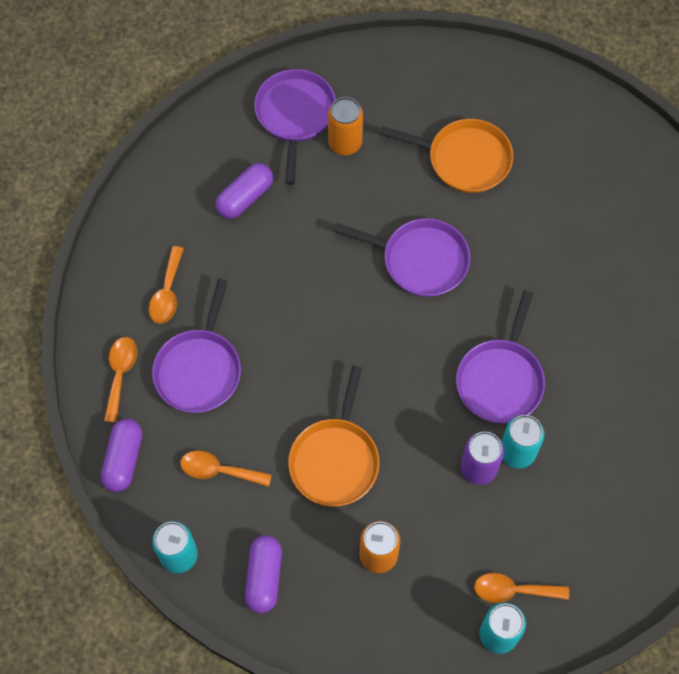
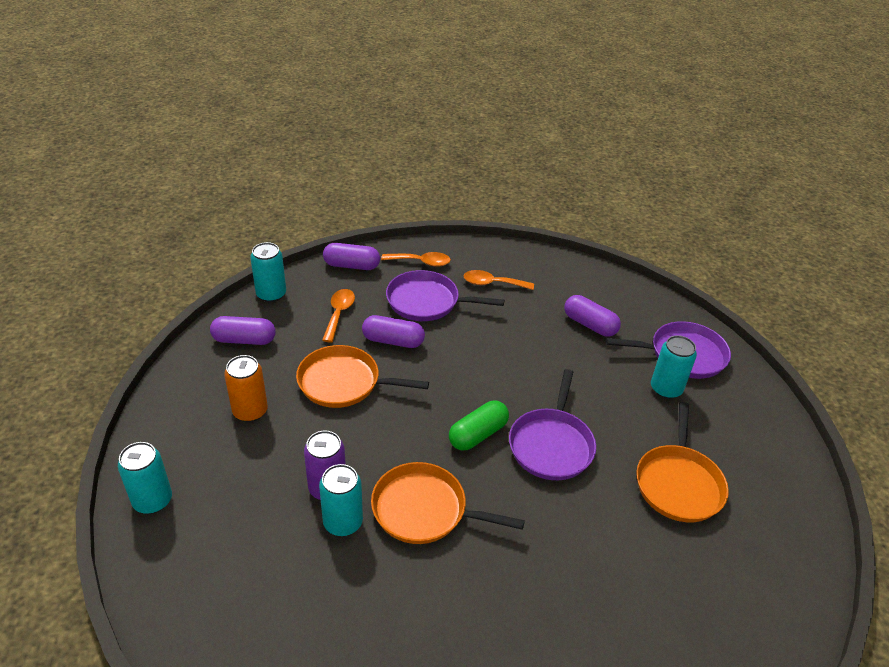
camera: 85 degrees right, 25 degrees down
orange can [328,97,363,155] -> turquoise can [651,335,697,399]
purple pan [456,290,545,423] -> orange pan [371,462,525,544]
orange spoon [474,573,569,603] -> none
none -> purple capsule [362,315,425,348]
none -> green capsule [449,401,509,451]

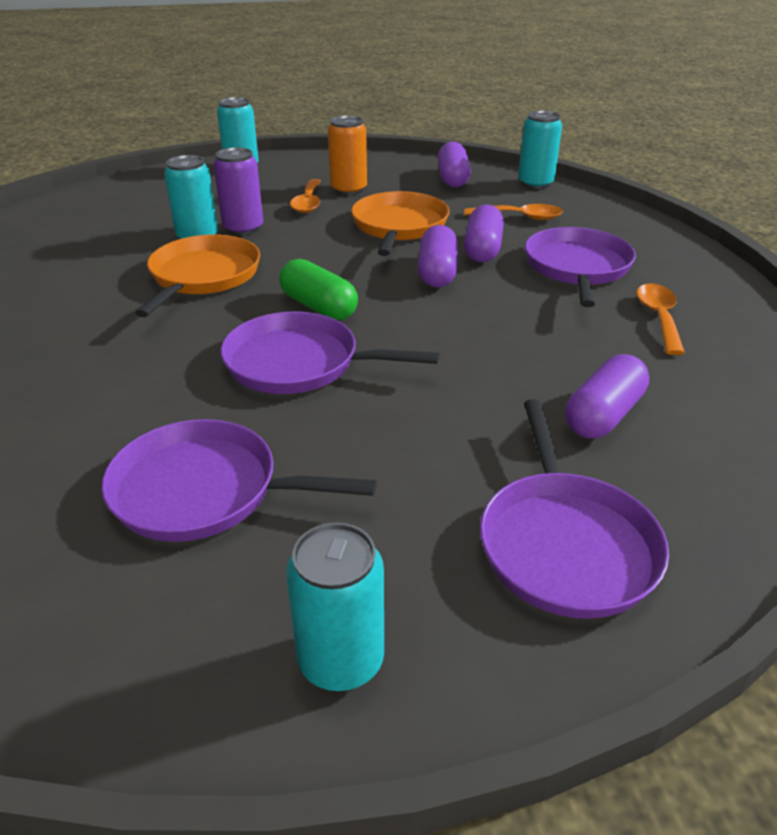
camera: 90 degrees right, 5 degrees down
purple capsule [323,243,380,270] -> purple capsule moved to [418,225,458,287]
orange spoon [381,252,451,267] -> orange spoon moved to [290,179,321,213]
orange pan [636,402,729,522] -> purple pan [101,419,377,542]
turquoise can [651,335,697,399] -> turquoise can moved to [286,523,384,691]

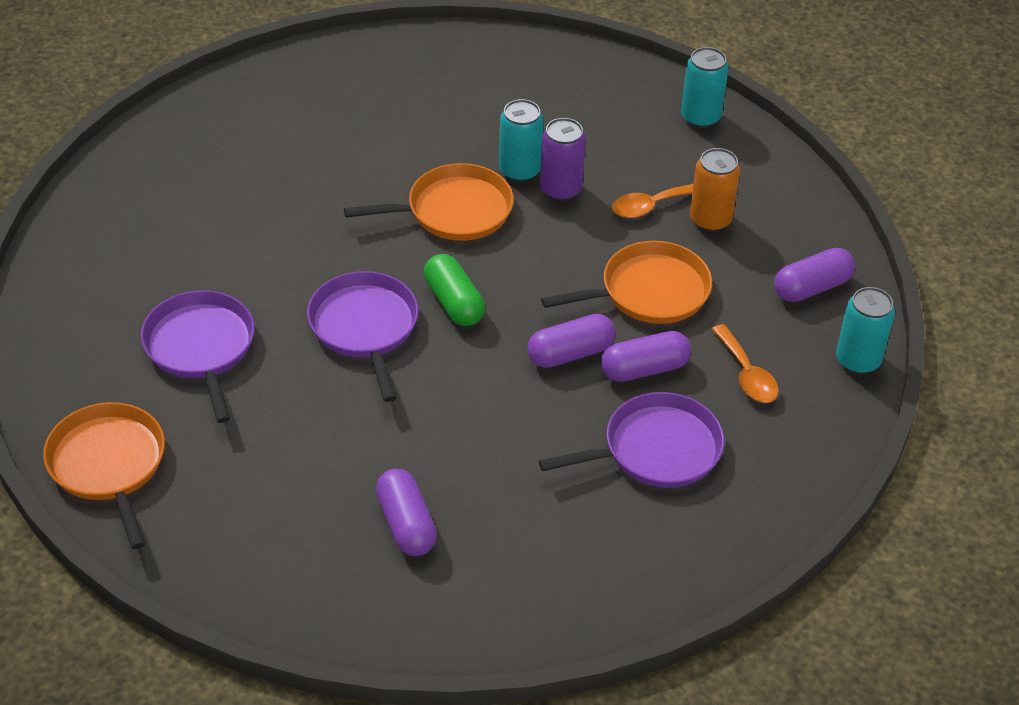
camera: 60 degrees right, 10 degrees up
green capsule [279,259,358,320] -> green capsule turned 45 degrees counterclockwise [424,254,485,326]
turquoise can [286,523,384,691] -> orange pan [43,402,165,549]
purple pan [480,399,669,619] -> none
purple capsule [565,354,649,439] -> purple capsule turned 60 degrees clockwise [376,469,437,556]
orange spoon [637,283,685,355] -> none

